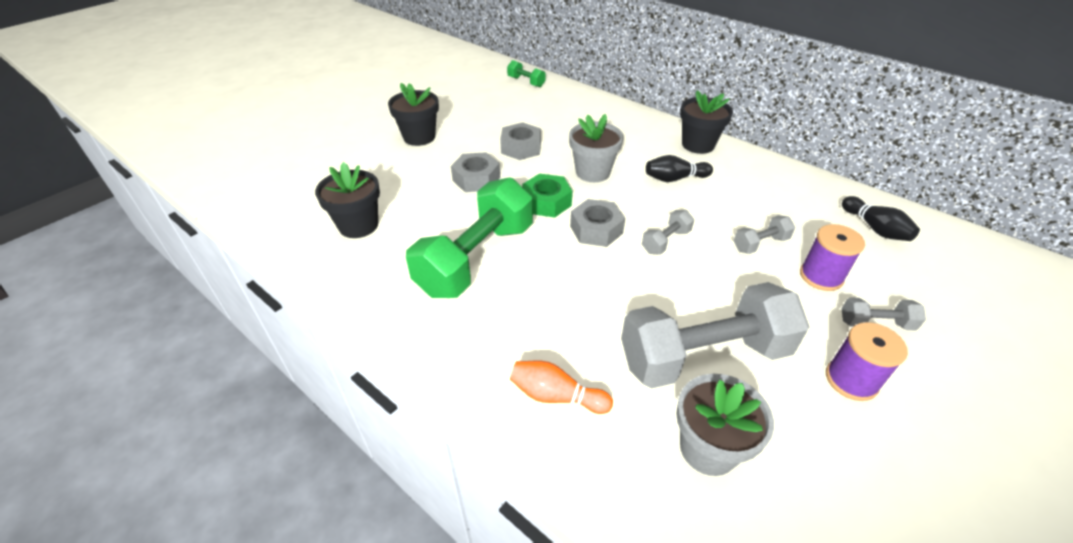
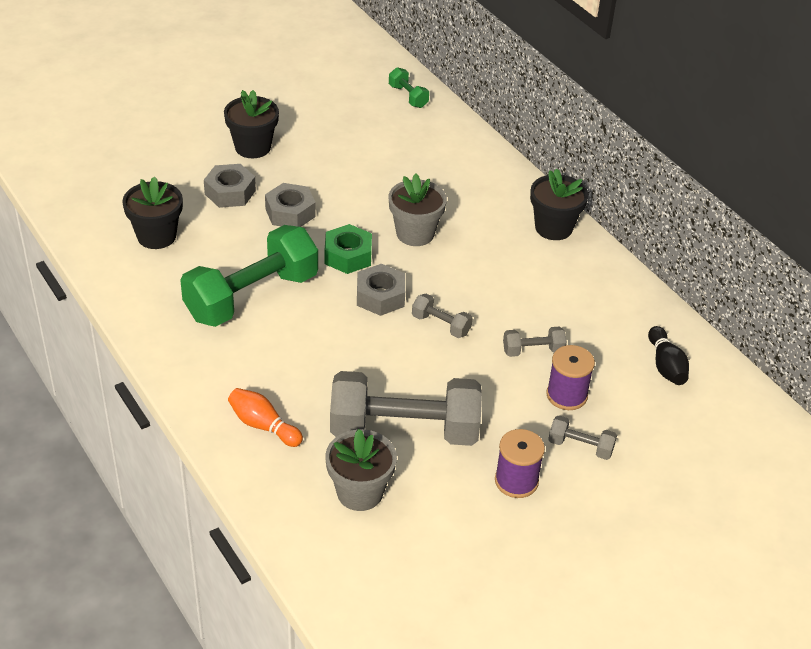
camera: 15 degrees right, 0 degrees up
grey nut [500,122,541,160] -> grey nut moved to [204,164,256,208]
grey dumbbell [642,210,694,255] -> grey dumbbell turned 60 degrees clockwise [412,294,473,338]
black bowling pin [646,155,713,182] -> none

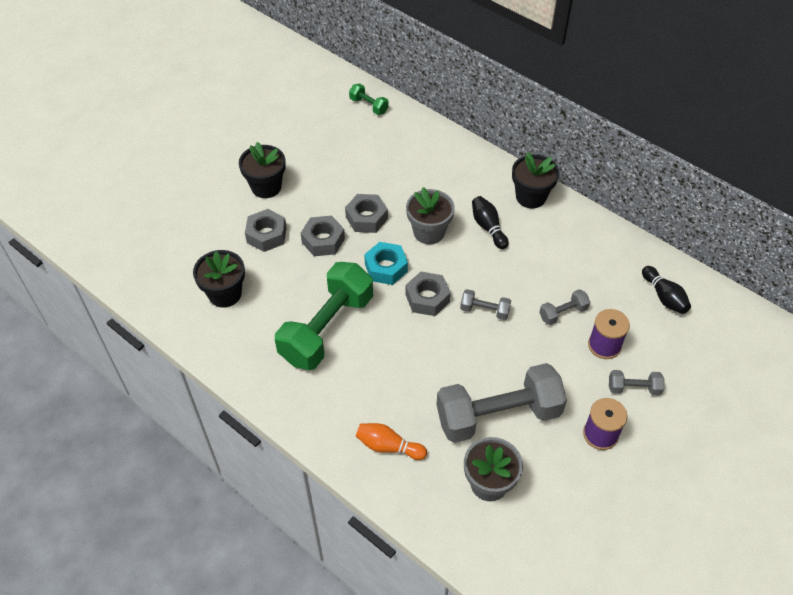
camera: 15 degrees left, 10 degrees up
green nut [325,224,372,274] -> turquoise nut [364,242,408,285]
none -> grey nut [345,194,388,233]
none -> black bowling pin [472,196,509,249]

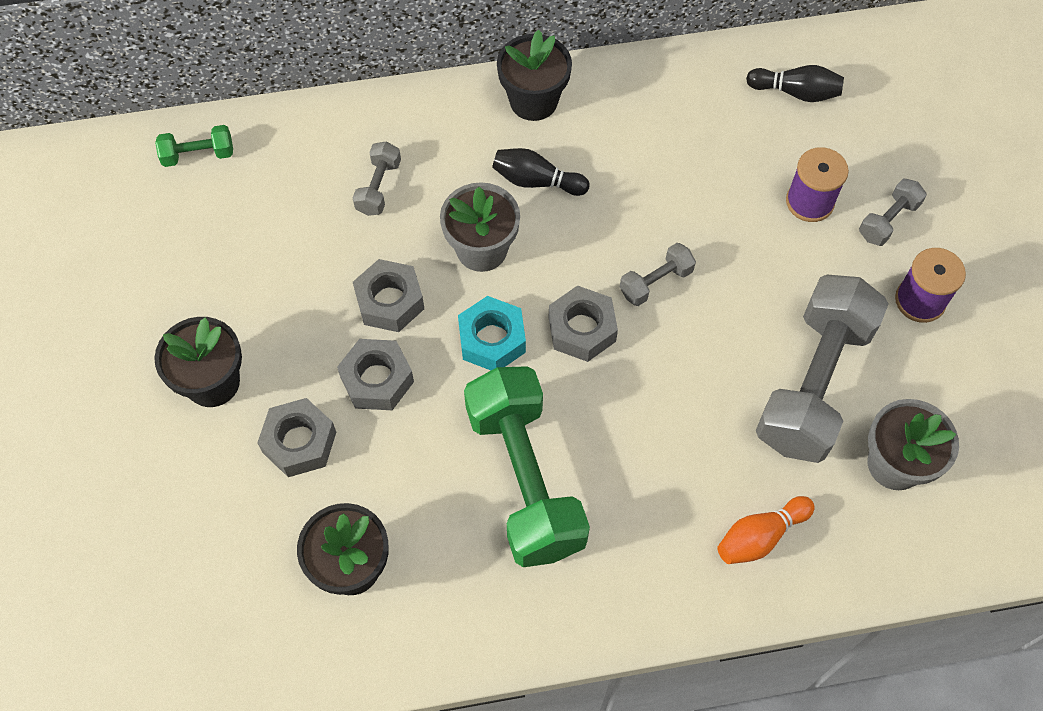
camera: 50 degrees left, 10 degrees up
grey dumbbell [539,289,590,325] -> grey dumbbell moved to [353,142,401,216]

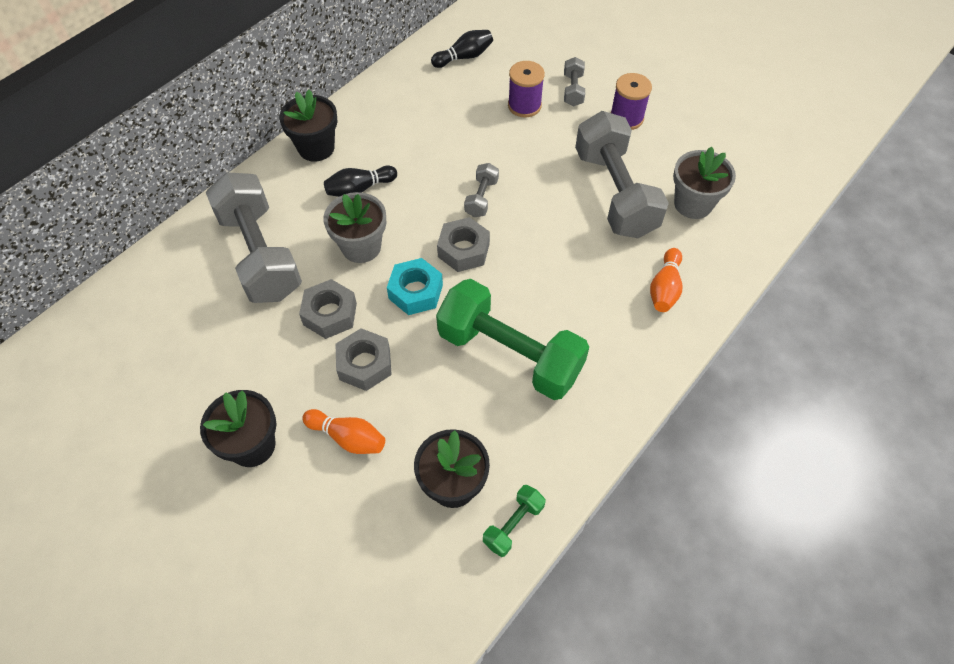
camera: 40 degrees left, 5 degrees down
green dumbbell [155,125,233,167] -> green dumbbell moved to [483,485,545,557]
grey nut [257,398,336,477] -> orange bowling pin [302,409,385,454]
grey dumbbell [353,142,401,216] -> grey dumbbell [206,172,302,303], size x2.30

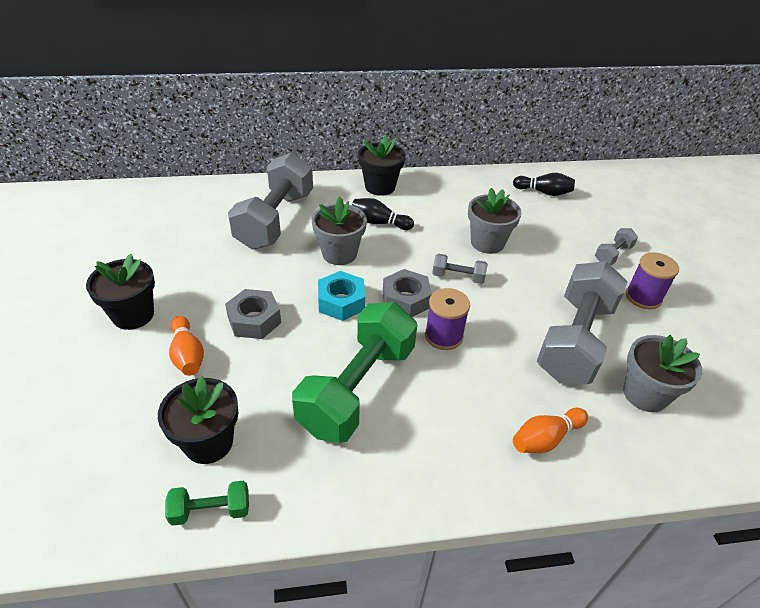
camera: 40 degrees right, 15 degrees down
grey nut [299,279,357,339] -> none
green dumbbell [436,279,589,400] -> green dumbbell turned 45 degrees clockwise [292,302,417,443]
grey dumbbell [464,163,499,217] -> grey dumbbell turned 45 degrees clockwise [432,254,488,284]
purple spool [508,61,545,117] -> purple spool moved to [425,288,470,350]
none -> grey flower pot [468,188,522,254]

